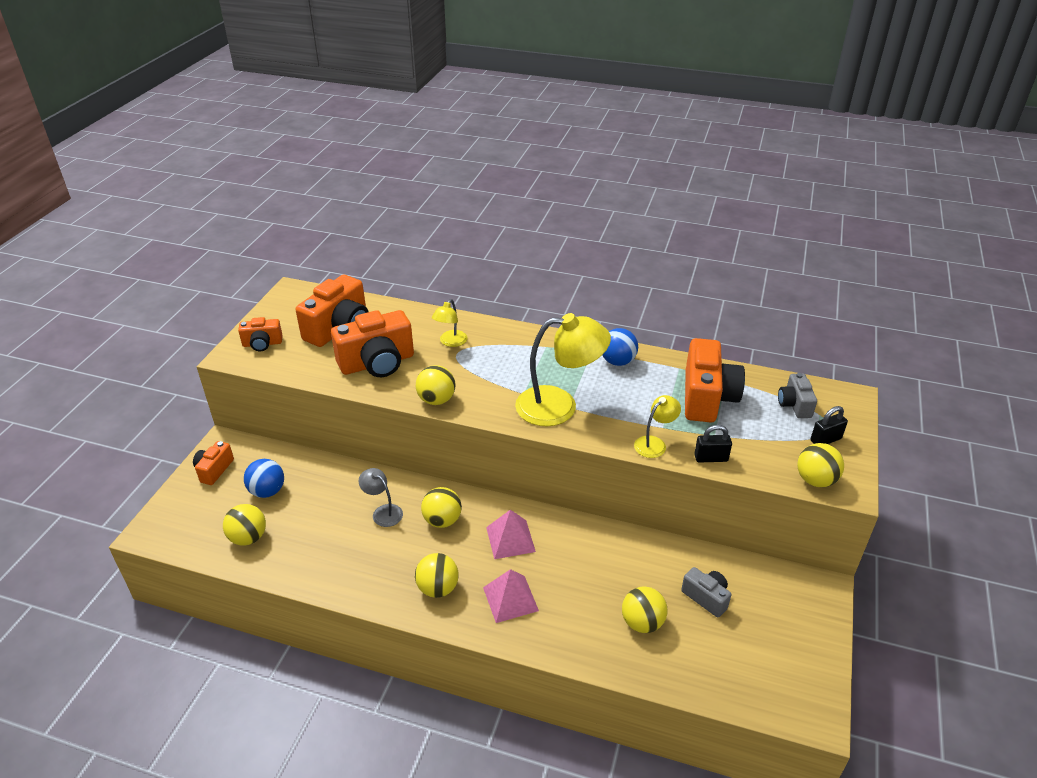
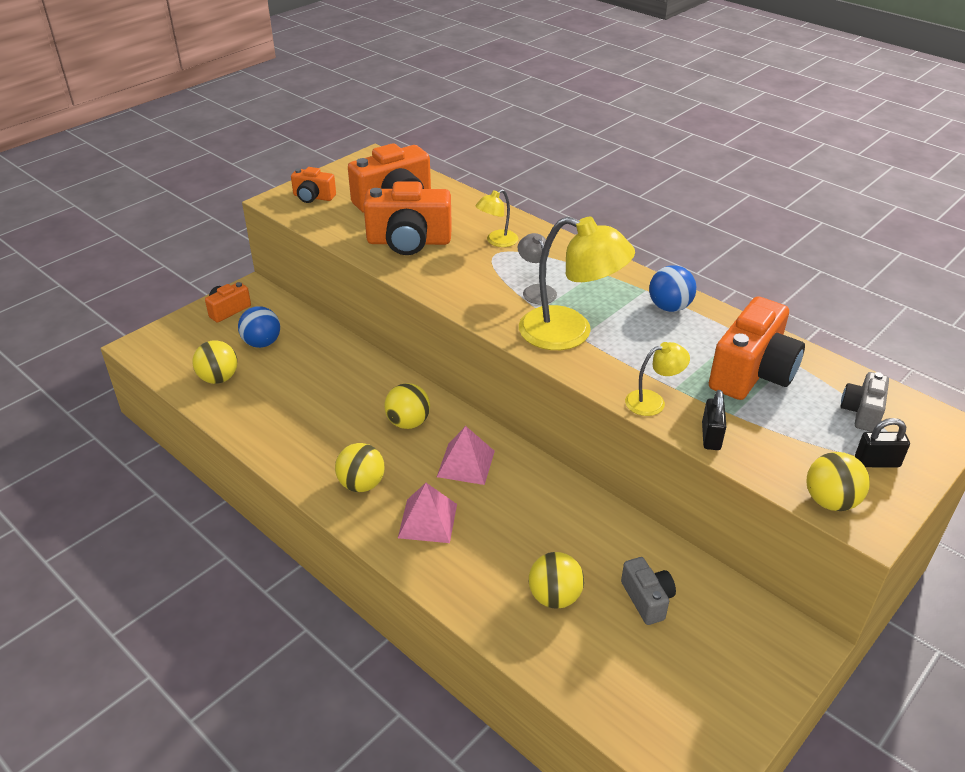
camera: 25 degrees right, 0 degrees up
grey lamp [358,468,403,527] -> grey lamp moved to [518,233,557,304]
yellow ball [416,365,455,405] -> none
black padlock [694,425,732,463] -> black padlock turned 75 degrees clockwise [702,390,726,450]

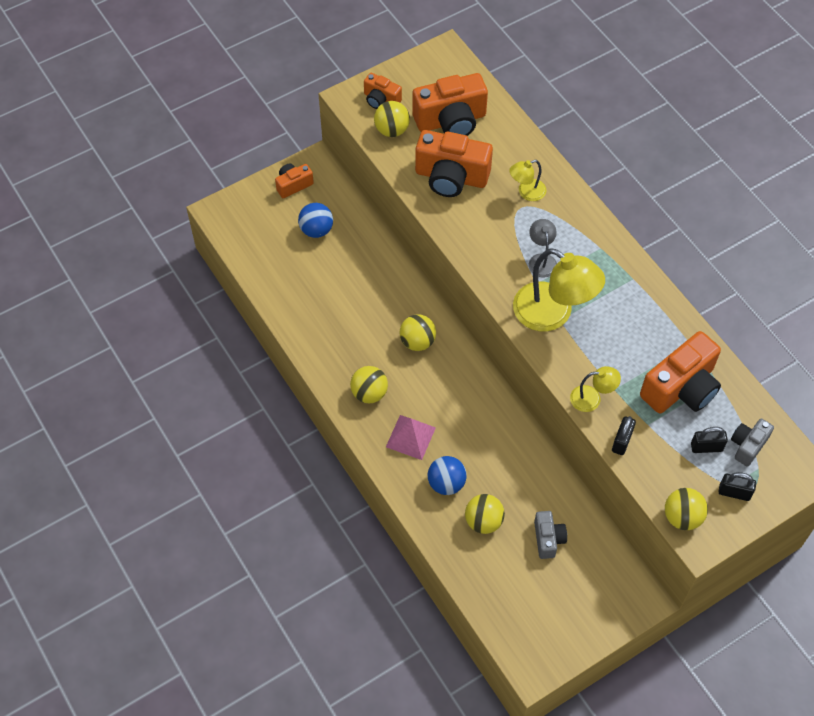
camera: 15 degrees right, 20 degrees up
yellow ball [192,340,238,384] -> yellow ball moved to [374,101,410,137]
pink pyramid [437,426,495,485] -> none
blue ball [649,265,696,312] -> blue ball moved to [428,456,467,495]
none -> black padlock [691,427,728,453]

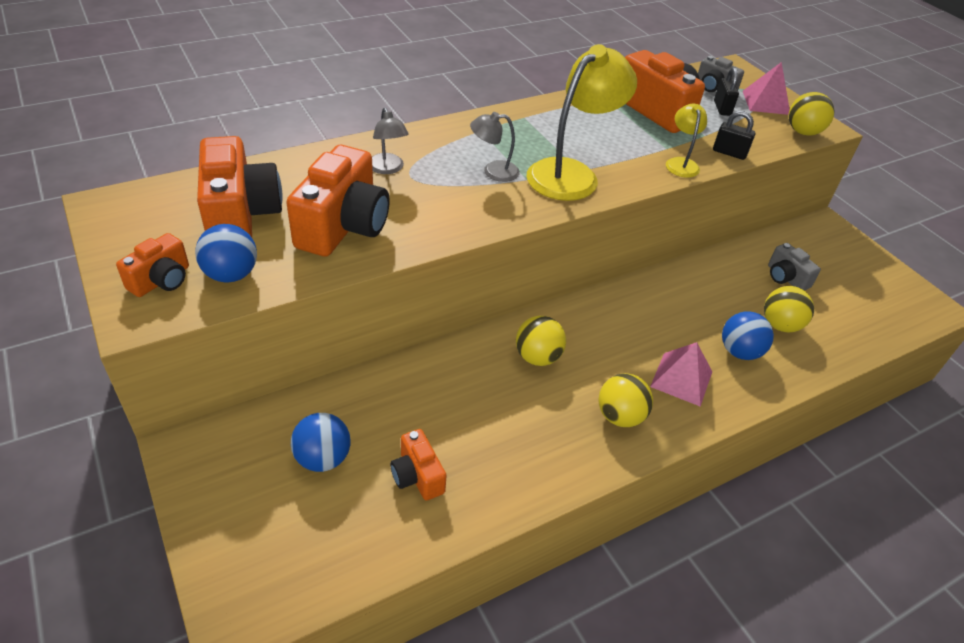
camera: 90 degrees left, 15 degrees down
orange camera [275,164,314,198] -> orange camera moved to [390,429,446,501]
yellow ball [374,101,410,137] -> blue ball [195,224,257,282]
yellow lamp [509,160,546,201] -> grey lamp [372,108,409,174]
grey camera [534,511,567,559] -> grey camera turned 120 degrees counterclockwise [768,243,821,291]
black padlock [718,472,756,501] -> pink pyramid [743,62,790,115]

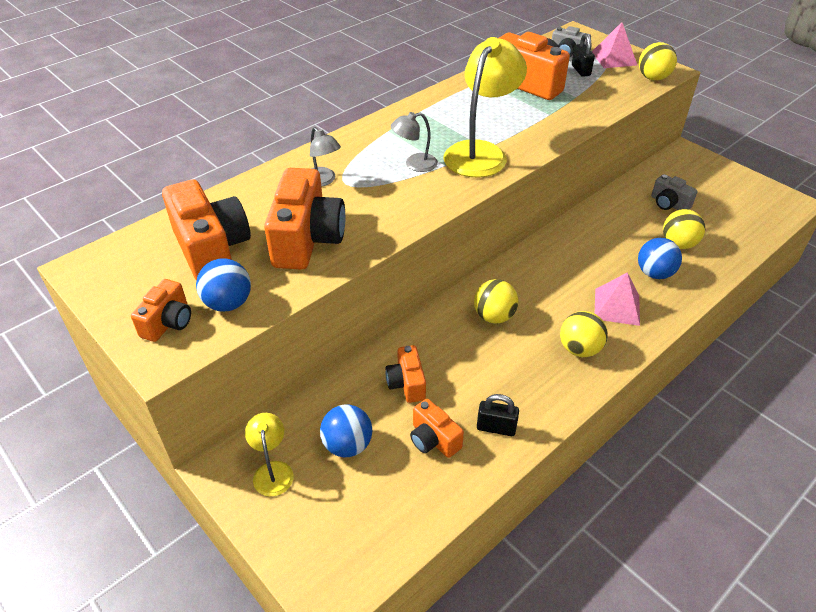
camera: 10 degrees left, 0 degrees up
yellow lamp [666,104,707,178] -> yellow lamp moved to [245,413,294,497]
black padlock [713,111,755,160] -> black padlock moved to [477,394,519,436]
none -> orange camera [386,345,426,403]

